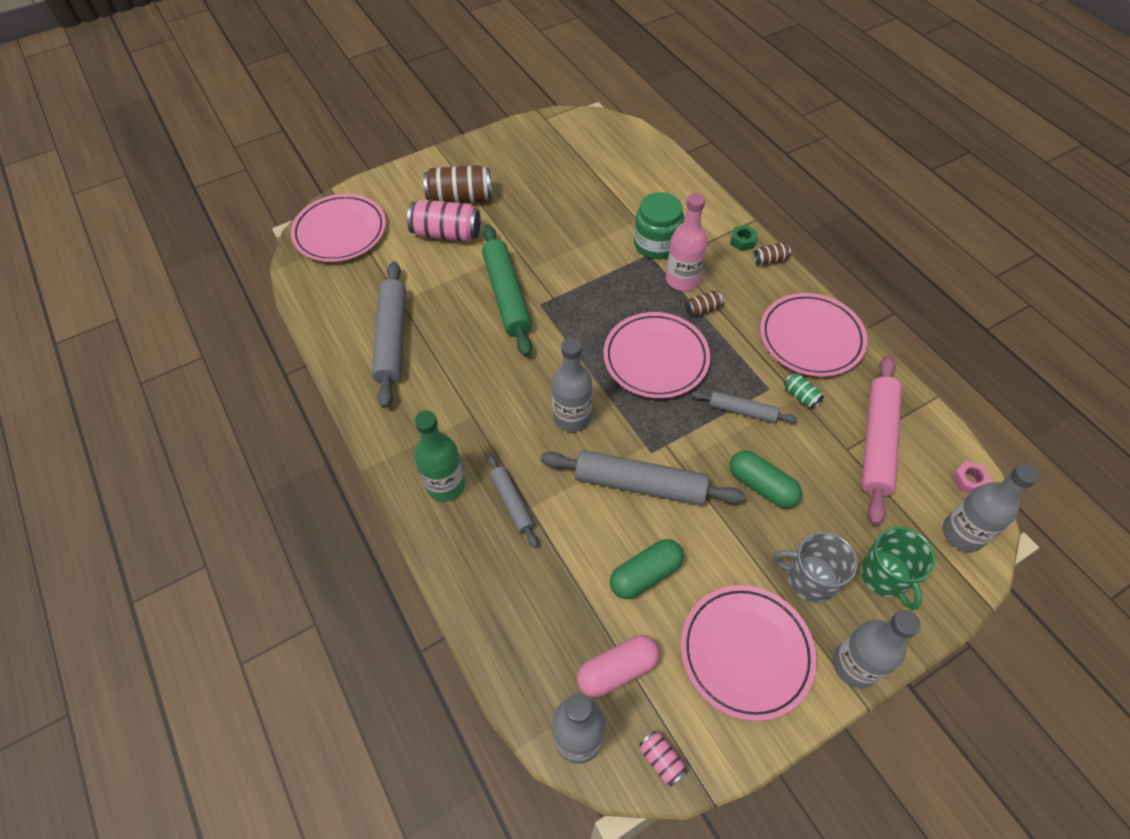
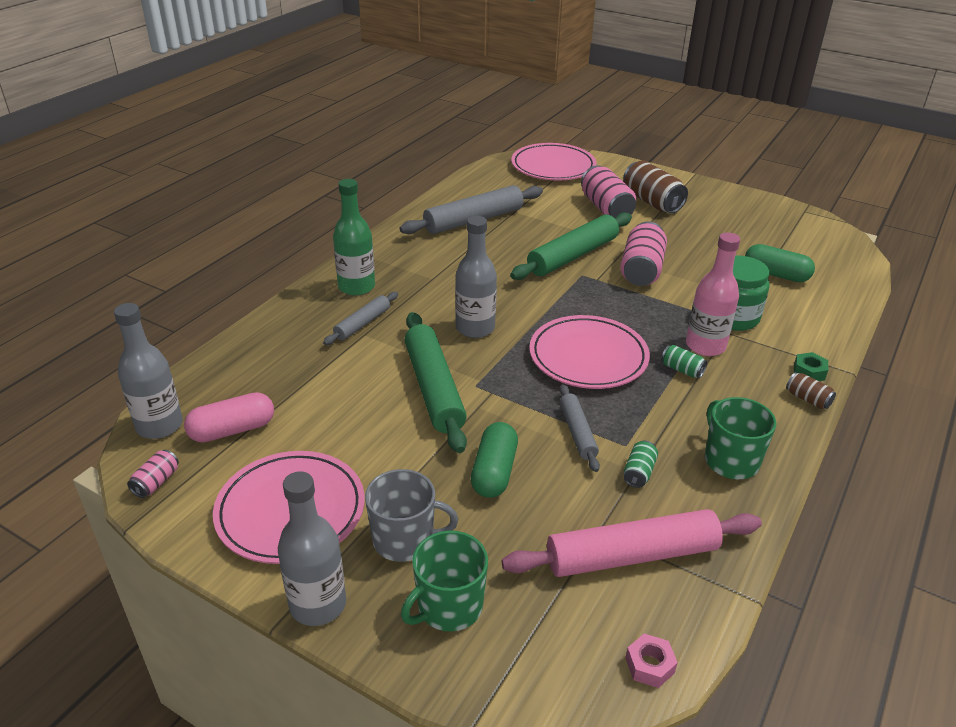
camera: 60 degrees right, 20 degrees down
grey rolling pin [541,450,746,505] -> green rolling pin [405,312,467,453]
pink capsule [577,635,660,698] -> pink capsule turned 60 degrees counterclockwise [184,392,274,443]
green capsule [610,539,684,599] -> green capsule moved to [745,244,815,282]
brown can [685,291,723,317] -> green can [661,345,707,378]
pink plate [760,293,867,377] -> green mug [705,397,776,479]
grey mug [773,532,858,602] -> grey mug turned 105 degrees clockwise [365,469,458,562]
grey bottle [942,463,1040,552] -> none
none -> pink can [620,221,667,286]

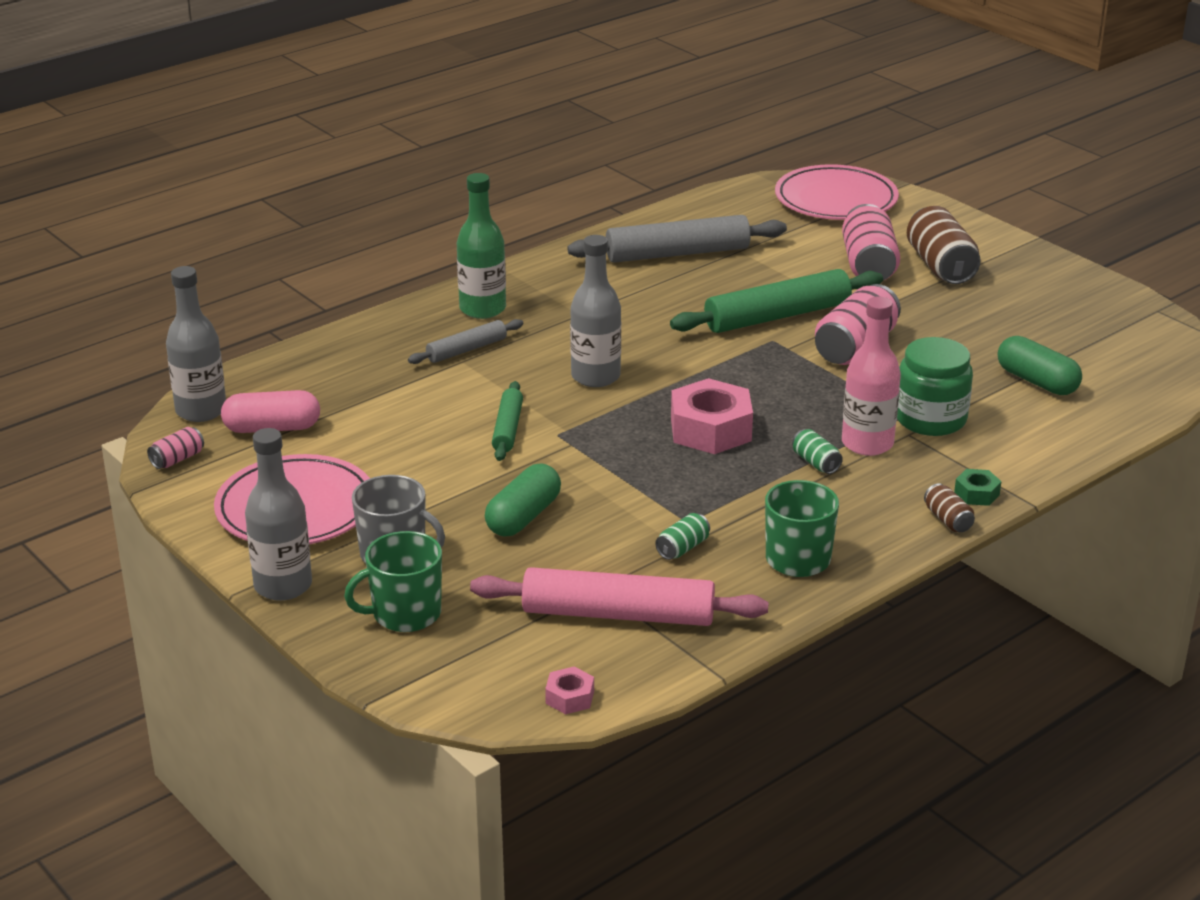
camera: 20 degrees right, 5 degrees down
green rolling pin [405,312,467,453] -> green rolling pin [492,381,523,461], size x0.55
pink plate [529,315,650,389] -> pink nut [671,378,753,454]
grey rolling pin [560,384,600,472] -> none

